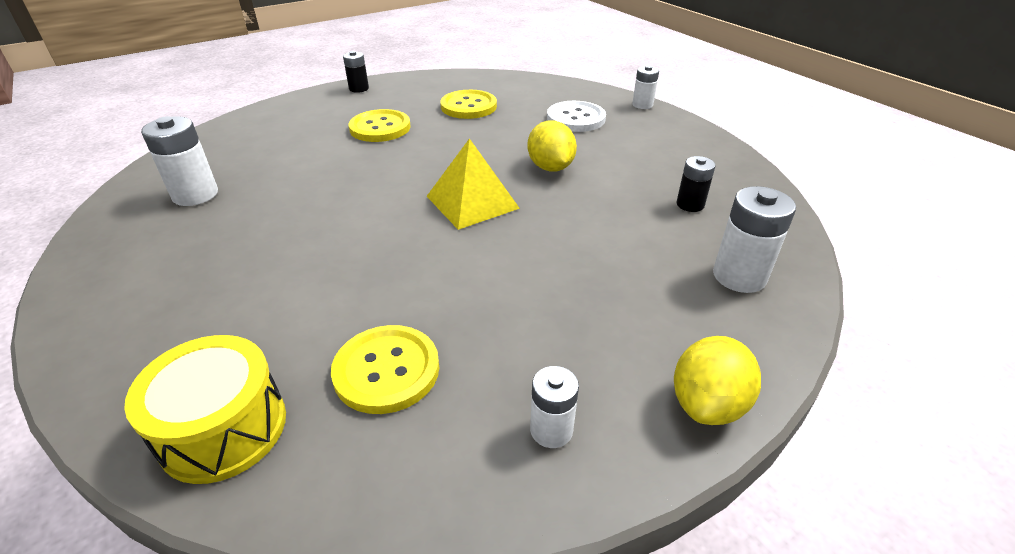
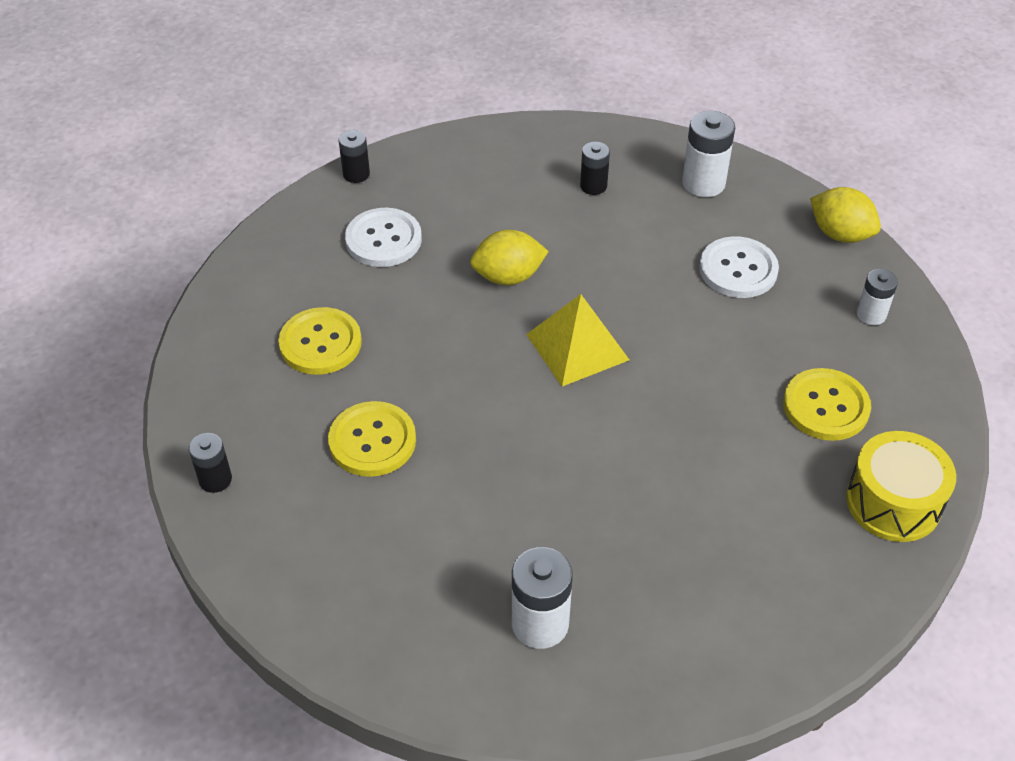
camera: 85 degrees left, 10 degrees up
white battery [632,65,659,109] -> black battery [339,130,370,183]
none -> white button [699,236,779,298]

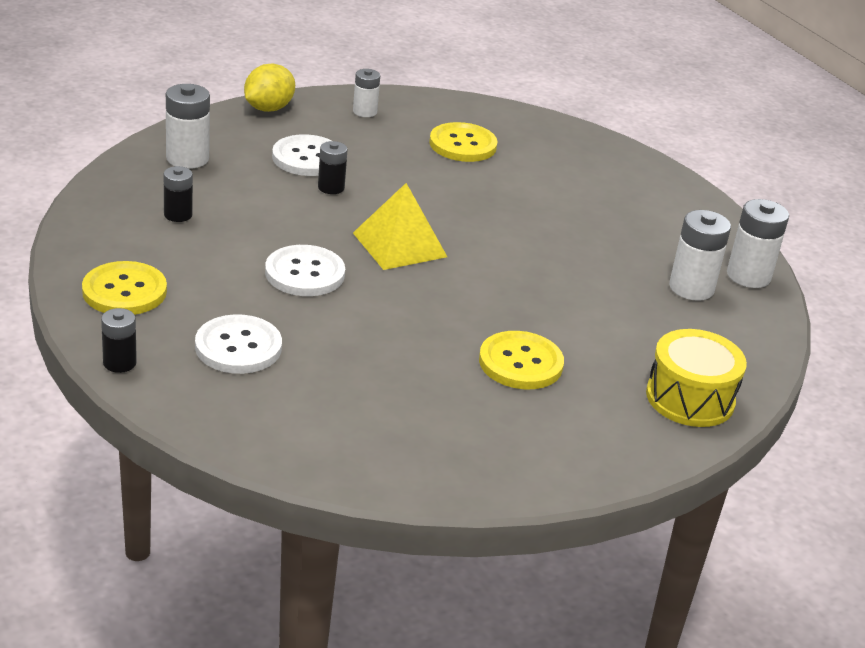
camera: 95 degrees left, 15 degrees down
black battery [189,433,232,493] -> black battery moved to [318,141,348,194]
yellow button [278,307,362,375] -> yellow button moved to [82,261,167,315]
yellow lemon [470,230,549,285] -> white button [265,245,345,296]
yellow drum [846,431,956,542] -> yellow drum moved to [646,329,747,427]
none -> white battery [727,199,789,288]

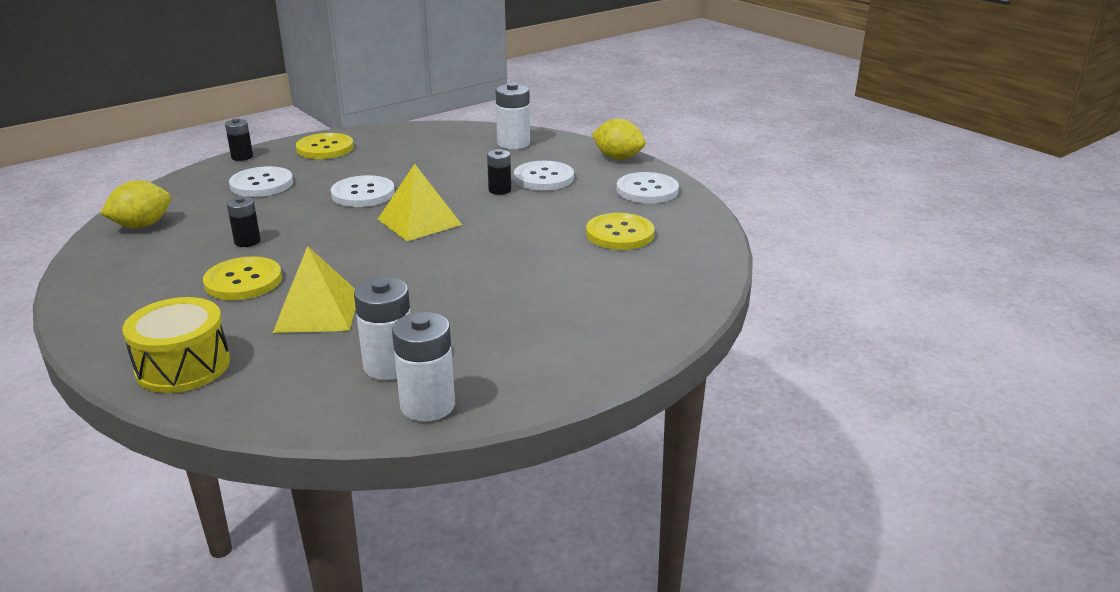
camera: 85 degrees right, 5 degrees down
black battery [164,166,193,222] -> black battery moved to [227,197,261,247]
white battery [353,69,380,117] -> white button [617,172,679,203]
none -> yellow lemon [100,180,171,228]
none -> yellow pyramid [273,246,356,333]

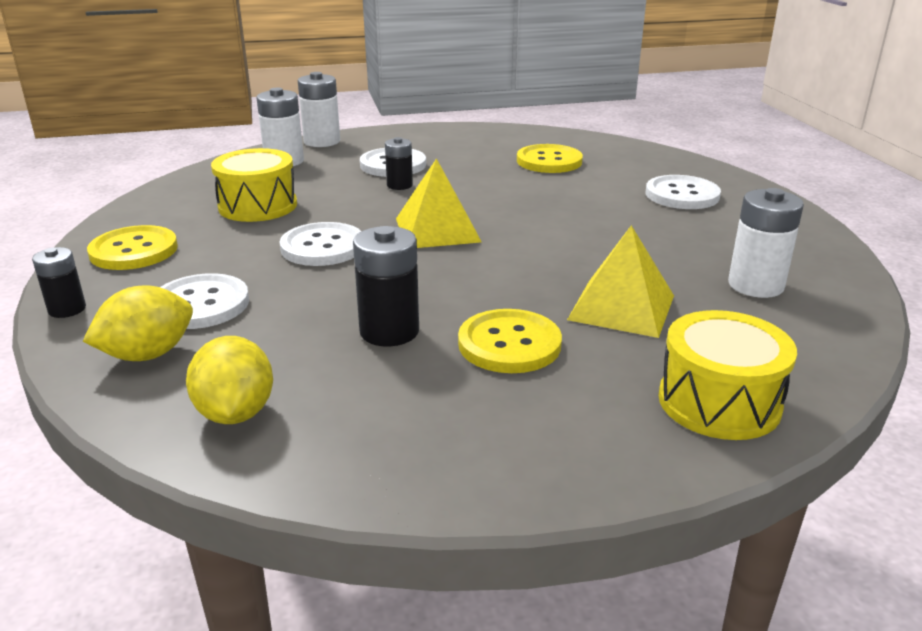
camera: 65 degrees left, 0 degrees up
black battery [227,197,261,247] -> black battery [353,226,419,346], size x1.61
white battery [392,312,455,422] -> white battery moved to [298,72,340,147]
yellow lemon [592,119,645,160] -> yellow lemon moved to [83,285,193,361]
white button [617,172,679,203] -> white button moved to [646,175,721,209]
none -> yellow drum [211,148,297,222]

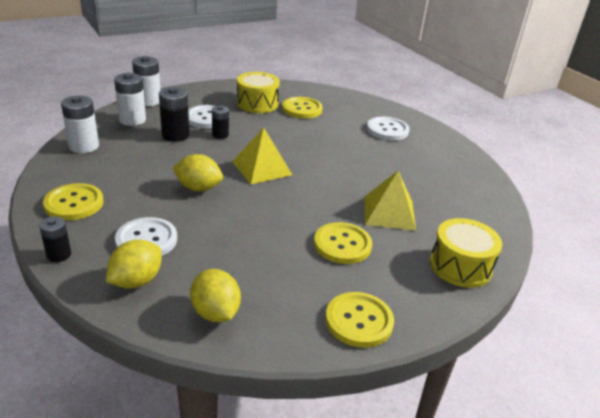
camera: 20 degrees left, 5 degrees up
yellow drum [211,148,297,222] -> yellow drum moved to [237,72,280,113]
white button [280,222,361,266] -> yellow lemon [172,154,223,192]
black battery [353,226,419,346] -> black battery moved to [159,87,189,142]
white battery [728,188,804,298] -> white battery moved to [61,96,99,153]
none -> yellow button [325,292,394,348]

